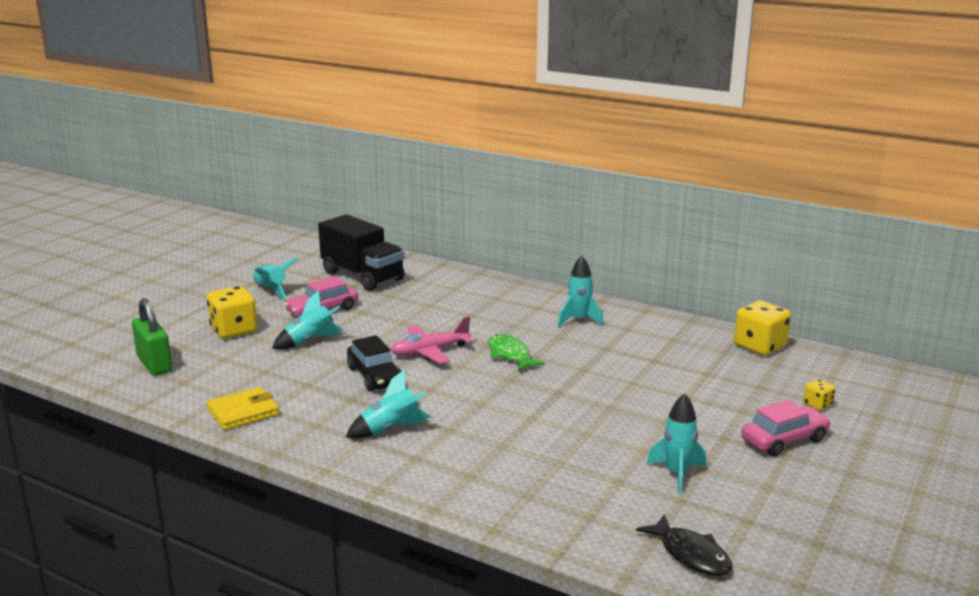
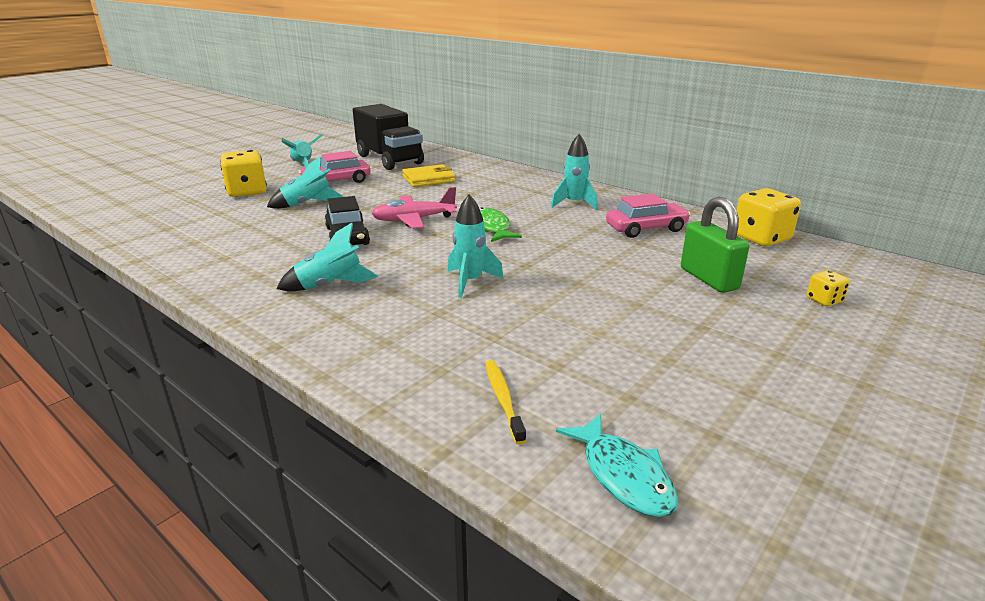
camera: 10 degrees right, 5 degrees up
green padlock [132,298,172,375] -> green padlock moved to [681,197,749,293]
yellow wallet [207,387,279,430] -> yellow wallet moved to [402,164,455,187]
black fish [636,514,732,576] -> turquoise fish [556,413,678,517]
turquoise rocket [647,393,707,494] -> turquoise rocket moved to [448,194,504,298]
pink car [741,400,831,456] -> pink car moved to [606,193,691,238]
none -> yellow toothbrush [486,360,526,444]

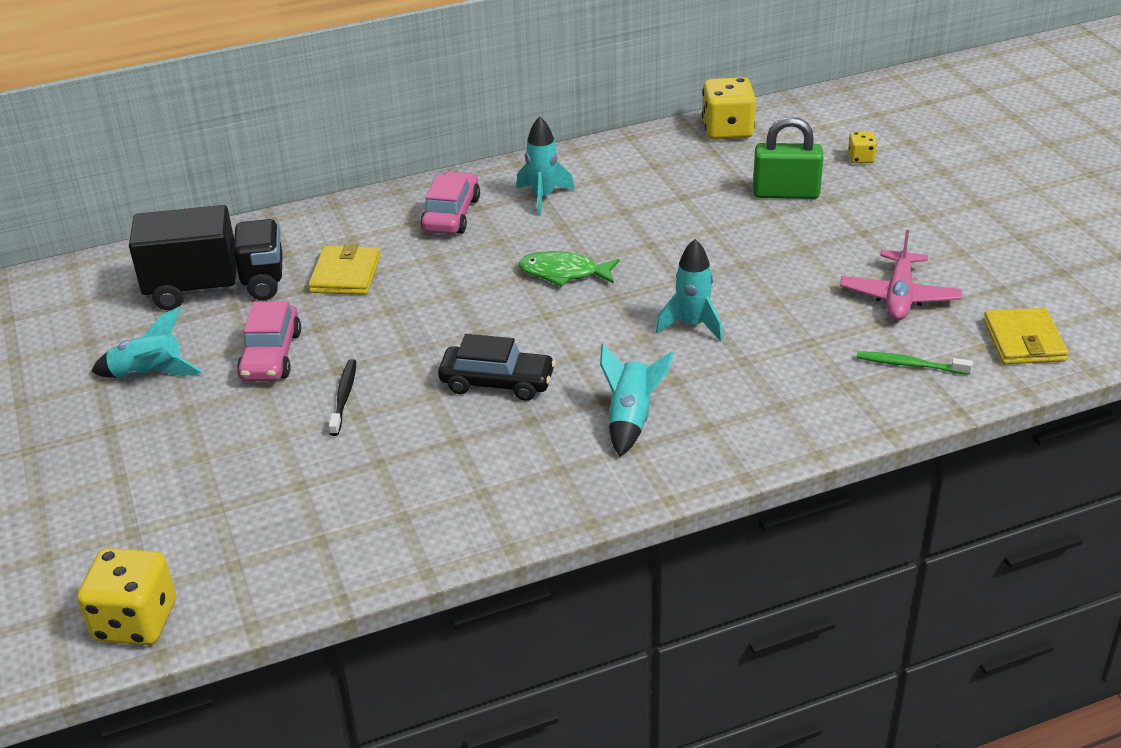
camera: 60 degrees left, 10 degrees up
yellow dice [220,150,267,197] -> yellow dice moved to [77,548,176,645]
turquoise rocket [267,156,343,209] -> black toothbrush [329,359,356,436]
pink plane [371,187,457,229] -> pink plane moved to [840,230,962,321]
yellow toothbrush [486,360,526,444] -> green toothbrush [856,351,973,375]
turquoise fish [556,413,678,517] -> yellow wallet [983,308,1068,364]
pink car [606,193,691,238] -> pink car moved to [421,171,480,234]

